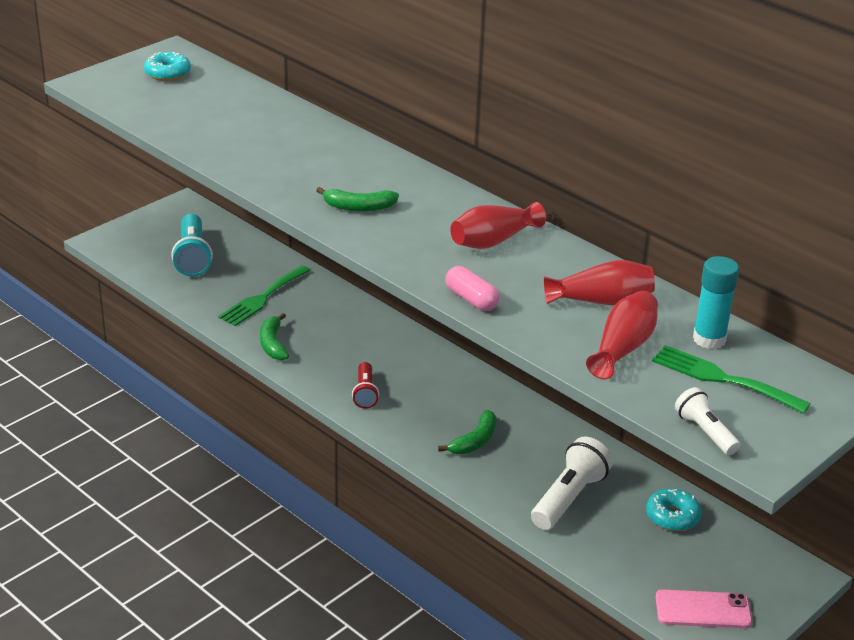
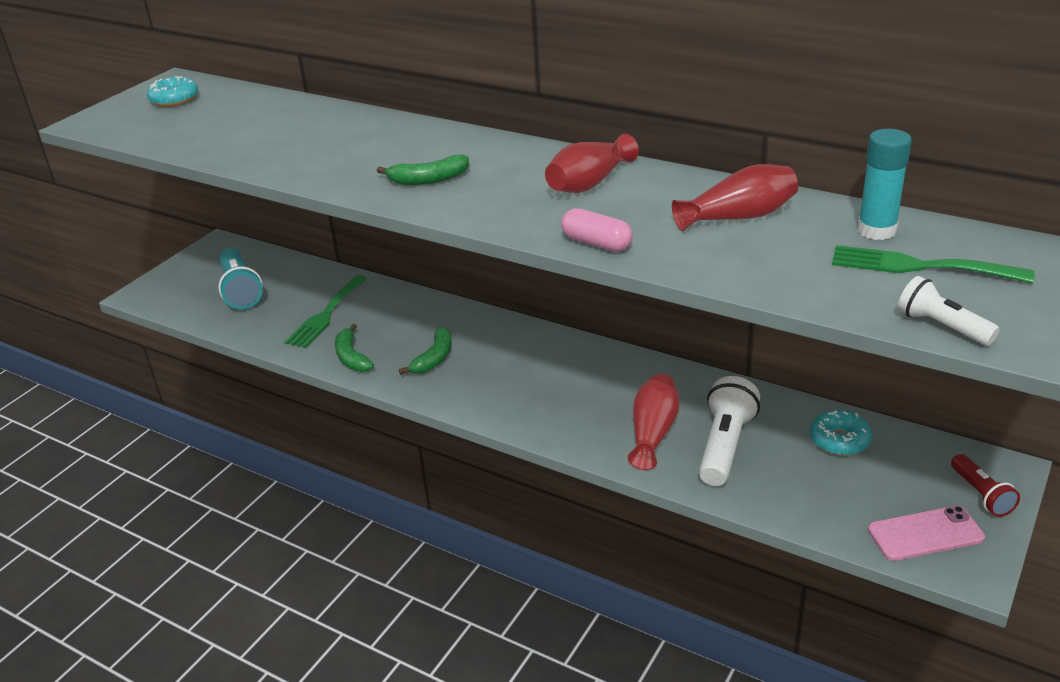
camera: 10 degrees left, 0 degrees up
red flashlight [352,362,379,409] -> red flashlight moved to [951,454,1020,517]
green banana [438,410,496,454] -> green banana moved to [399,326,452,375]
red vase [586,291,658,379] -> red vase moved to [628,374,679,470]

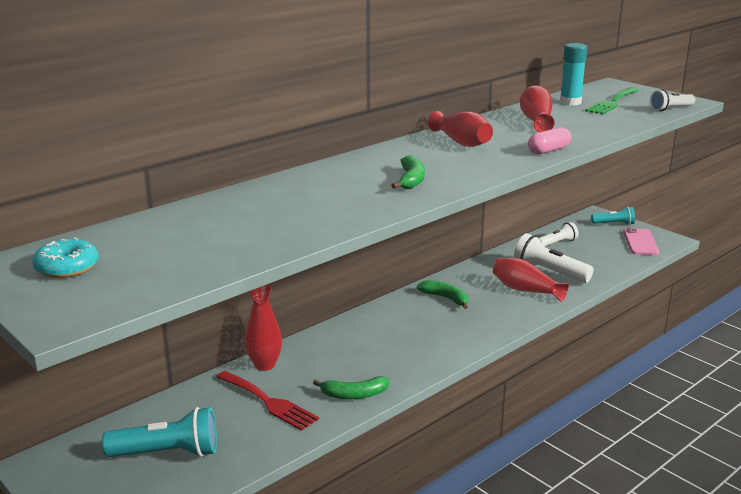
camera: 75 degrees left, 10 degrees down
green fork [285,275,367,348] -> red fork [216,371,319,431]
green banana [399,326,452,375] -> green banana moved to [417,280,468,309]
turquoise donut [810,410,872,456] -> white flashlight [539,222,579,246]
red flashlight [951,454,1020,517] -> turquoise flashlight [591,207,635,225]
none -> red vase [245,284,282,371]

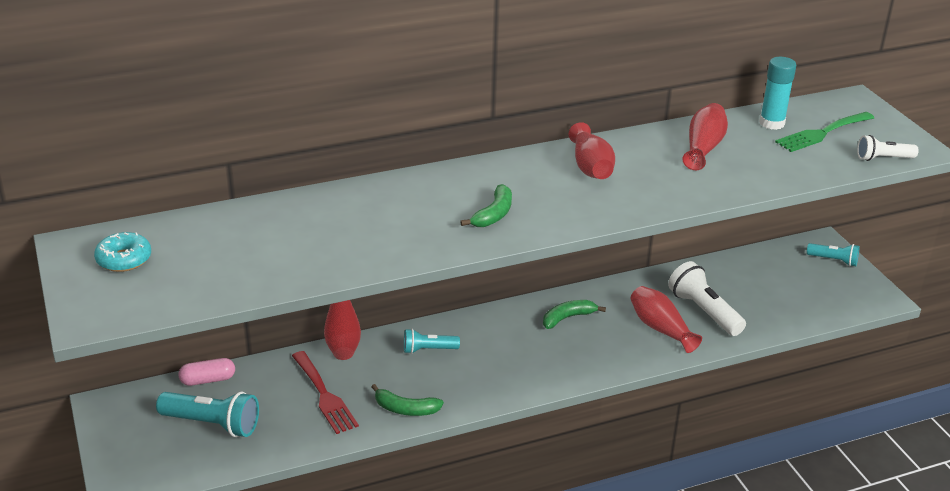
camera: 20 degrees right, 10 degrees up
green banana [417,280,468,309] -> green banana turned 90 degrees counterclockwise [543,300,606,329]
pink capsule [528,127,571,154] -> pink capsule moved to [178,358,235,386]
white flashlight [539,222,579,246] -> none
pink phone [623,228,659,255] -> none
none -> turquoise flashlight [404,329,460,354]

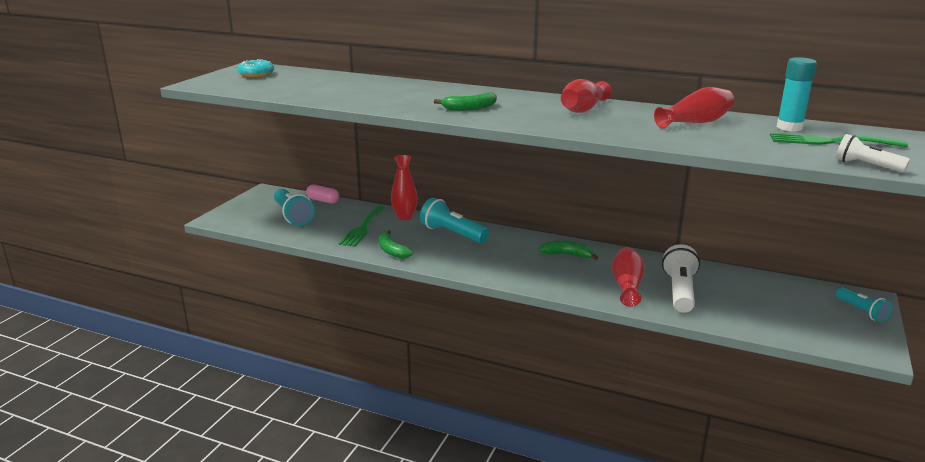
camera: 45 degrees right, 10 degrees down
red fork [292,351,359,434] -> green fork [338,206,385,247]
turquoise flashlight [404,329,460,354] -> turquoise flashlight [420,197,489,243], size x1.66

